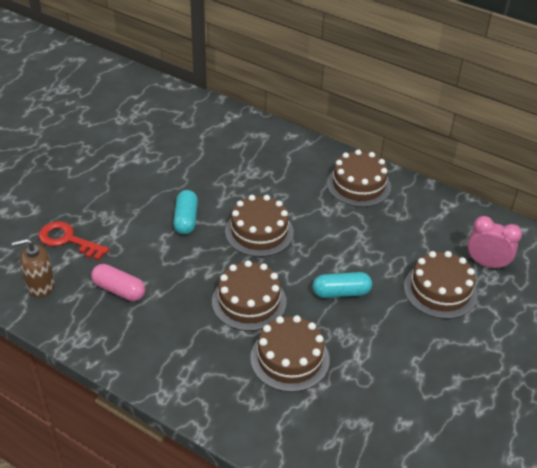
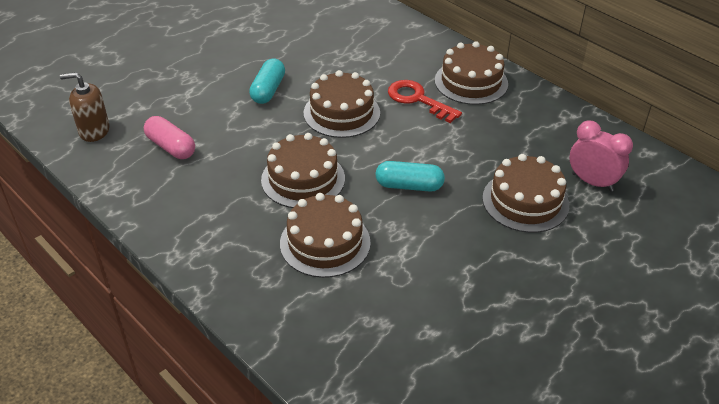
camera: 15 degrees right, 0 degrees up
red key [39,221,109,260] -> red key moved to [388,80,462,123]

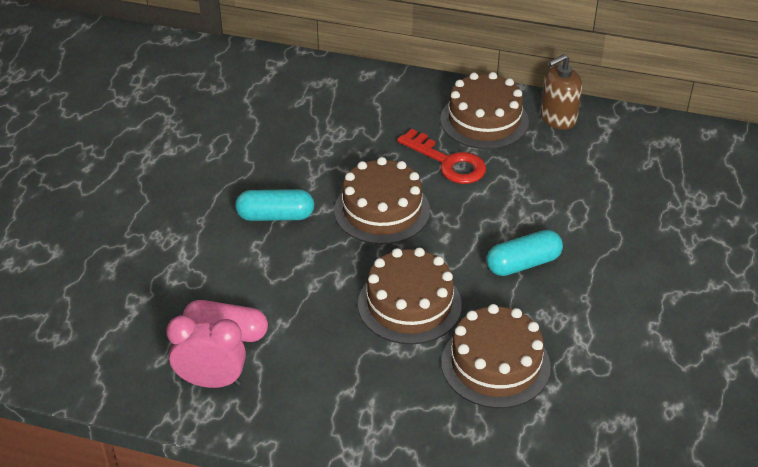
camera: 30 degrees left, 0 degrees up
brown soap dispenser [60,72,110,142] -> brown soap dispenser moved to [540,54,582,130]
turquoise capsule [249,58,285,104] -> turquoise capsule turned 75 degrees counterclockwise [235,189,314,221]
red key [388,80,462,123] -> red key turned 150 degrees counterclockwise [397,129,486,184]
brown cake [482,154,569,233] -> none
pink clock [569,121,633,191] -> pink clock moved to [166,315,246,388]

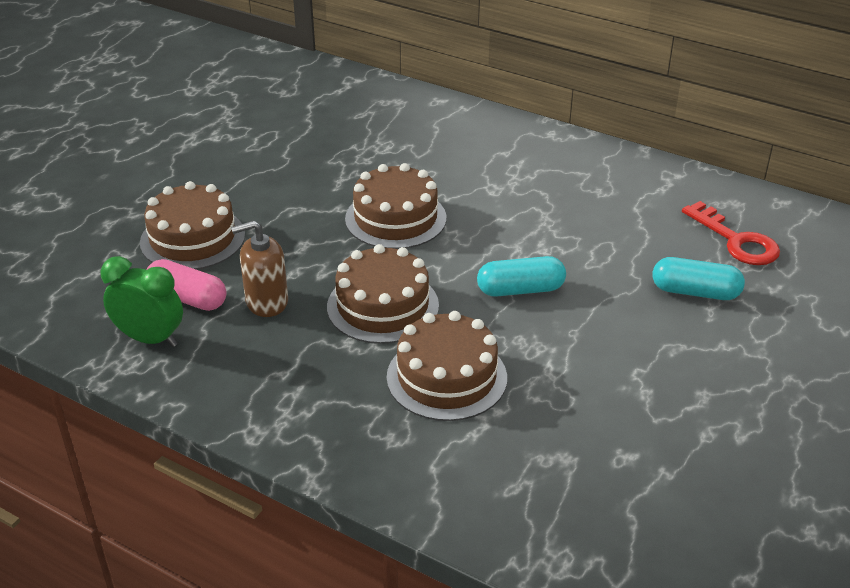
camera: 15 degrees right, 5 degrees down
pink clock [166,315,246,388] -> green clock [100,256,183,347]
turquoise capsule [235,189,314,221] -> turquoise capsule moved to [653,257,745,300]
red key [397,129,486,184] -> red key moved to [682,201,780,265]
brown cake [440,72,529,149] -> brown cake moved to [140,181,245,270]
brown soap dispenser [540,54,582,130] -> brown soap dispenser moved to [231,221,288,317]

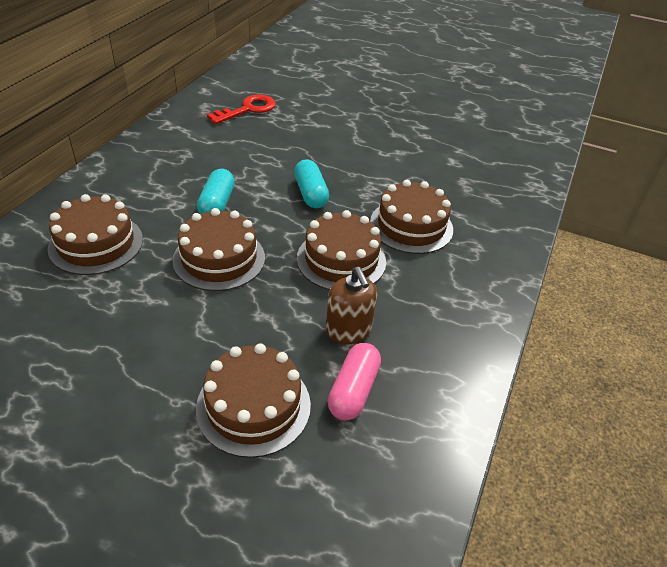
camera: 100 degrees left, 5 degrees up
green clock [100,256,183,347] -> none
turquoise capsule [653,257,745,300] -> turquoise capsule moved to [197,169,235,214]
none -> brown cake [48,194,143,275]

